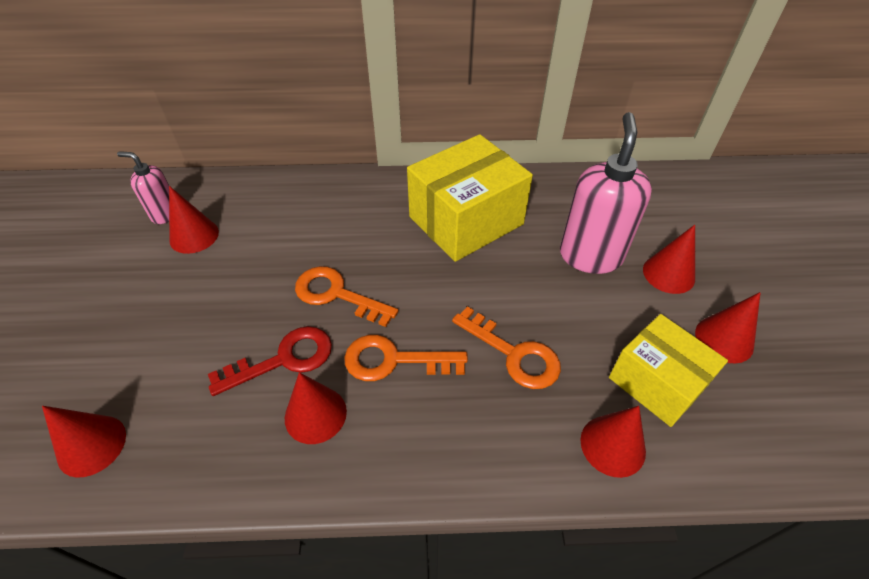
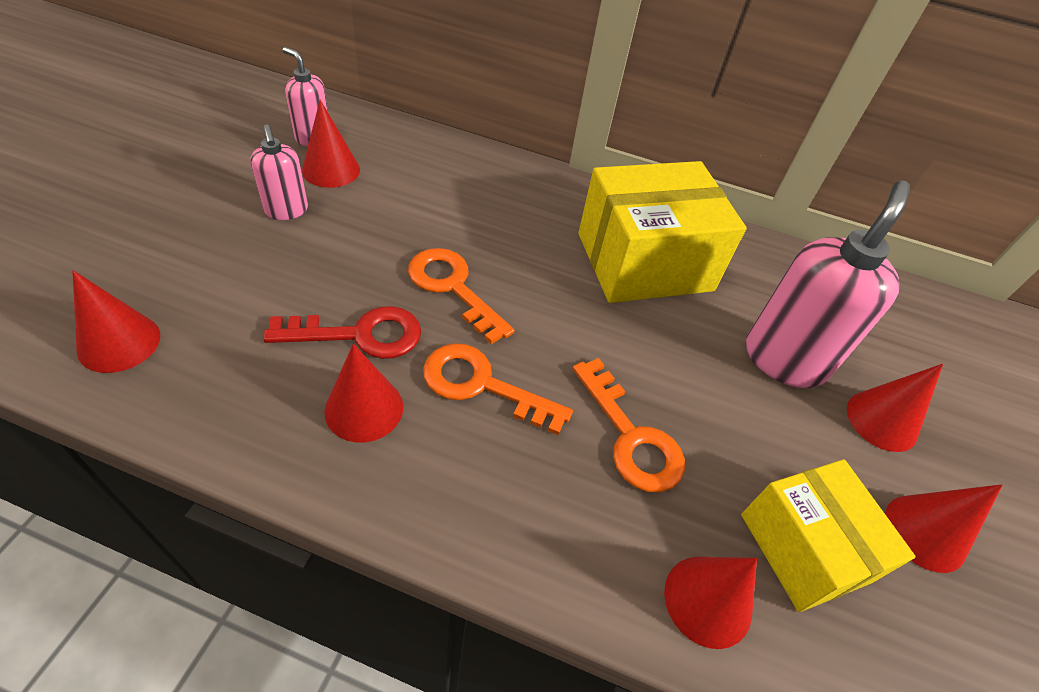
camera: 15 degrees right, 0 degrees up
none -> pink soap dispenser [250,124,308,220]

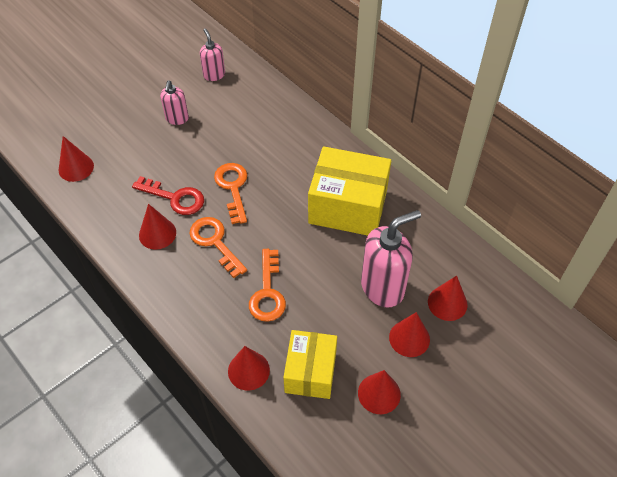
camera: 35 degrees right, 5 degrees up
red cone [302,100,360,188] -> red cone moved to [428,276,468,321]

